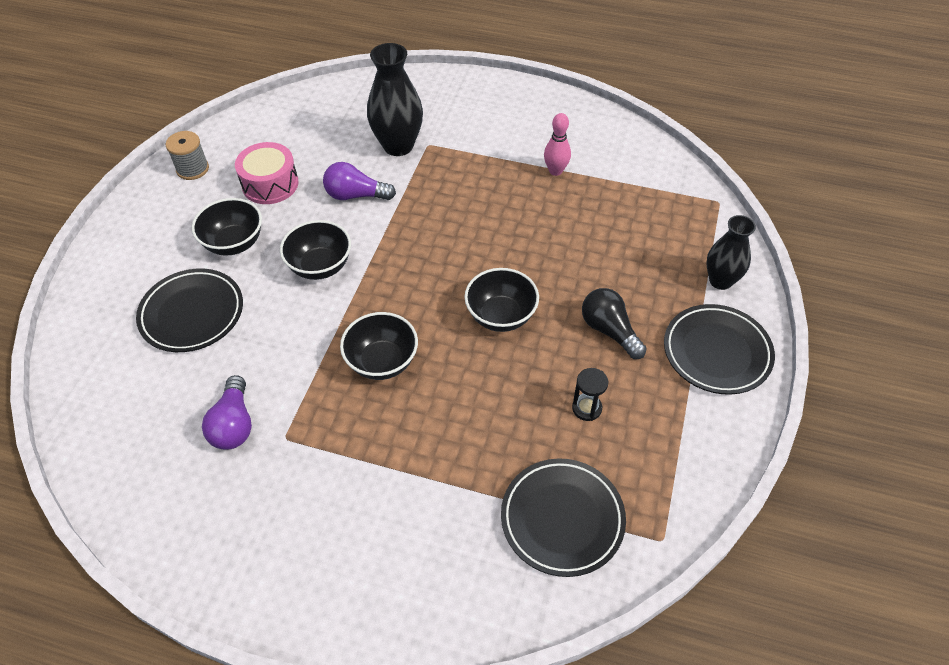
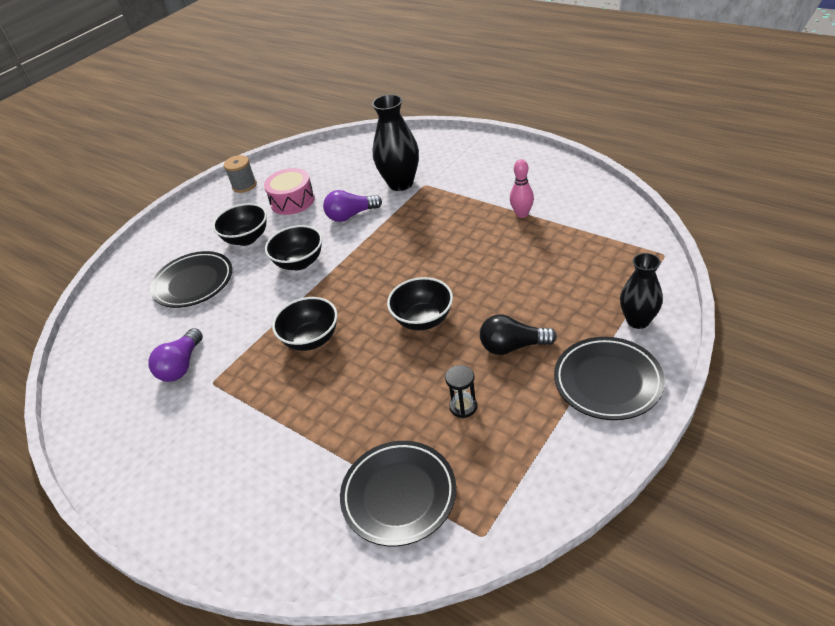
camera: 25 degrees right, 10 degrees down
purple light bulb [323,162,396,200] -> purple light bulb turned 45 degrees counterclockwise [323,190,382,222]
black light bulb [582,288,647,359] -> black light bulb turned 75 degrees counterclockwise [480,315,557,355]

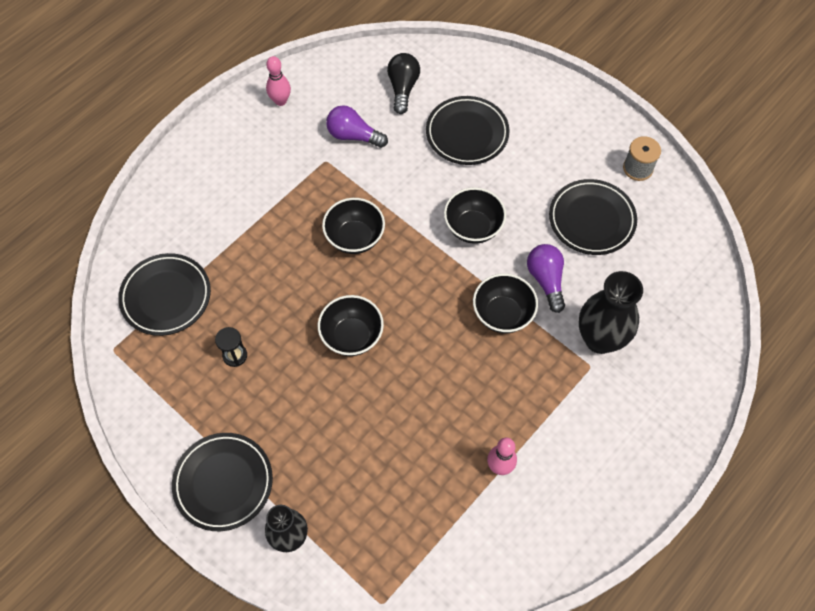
camera: 90 degrees right, 20 degrees up
black bowl [213,203,267,246] -> black bowl moved to [473,273,538,333]
pink drum [264,168,315,215] -> black plate [549,179,637,255]
black light bulb [480,315,557,355] -> black light bulb moved to [387,53,420,114]
none -> pink bowling pin [266,56,291,106]

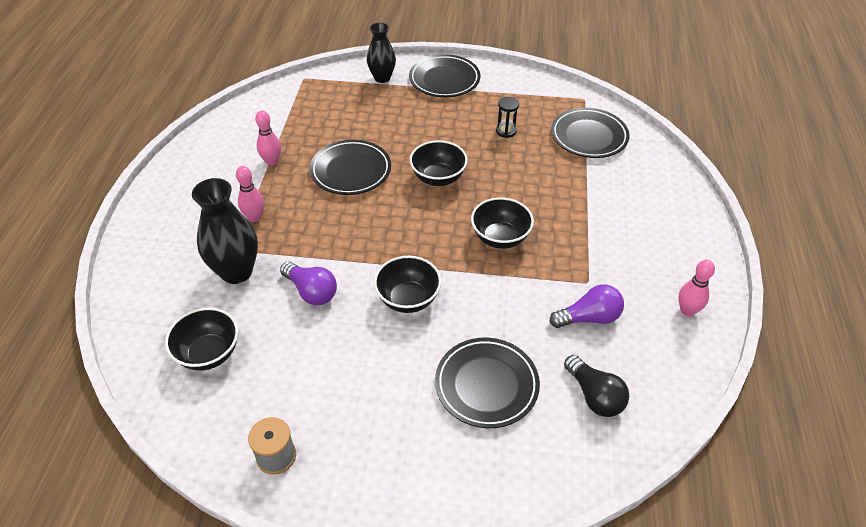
camera: 145 degrees right, 15 degrees down
black bowl [473,273,538,333] -> black bowl moved to [165,308,238,371]
black plate [549,179,637,255] -> black plate moved to [310,140,391,195]
none -> pink bowling pin [236,166,264,222]

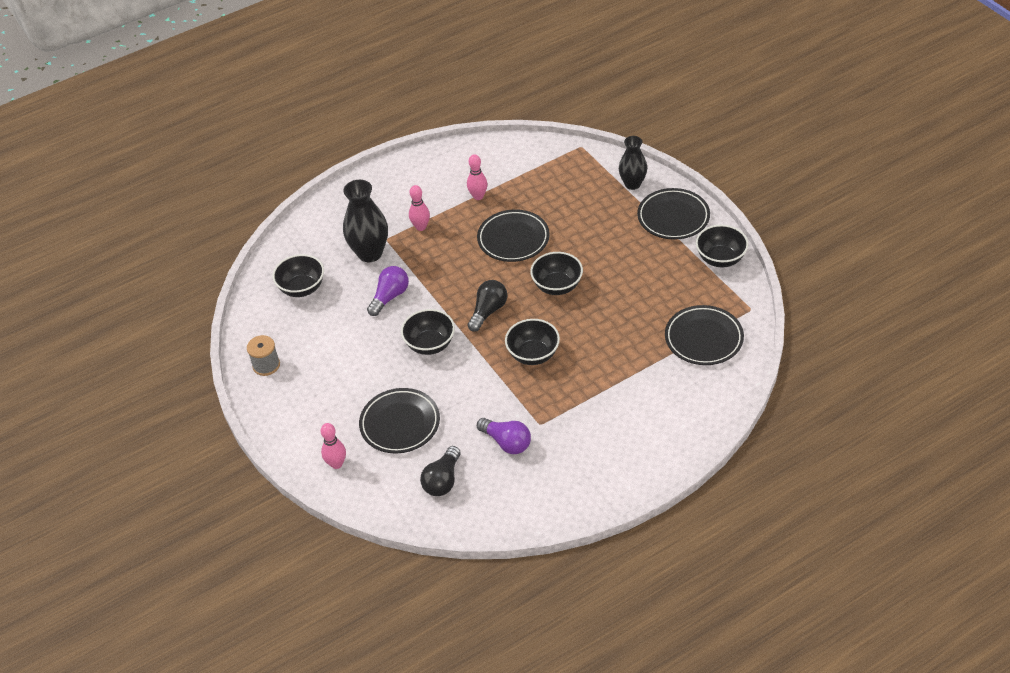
camera: 55 degrees right, 0 degrees up
purple light bulb [280,262,337,305] -> purple light bulb turned 150 degrees counterclockwise [367,266,409,316]
black hourglass [496,97,519,138] -> none
pink bowling pin [678,260,715,316] -> pink bowling pin moved to [321,423,346,469]
none -> black light bulb [468,280,507,332]
none -> black bowl [696,225,748,267]

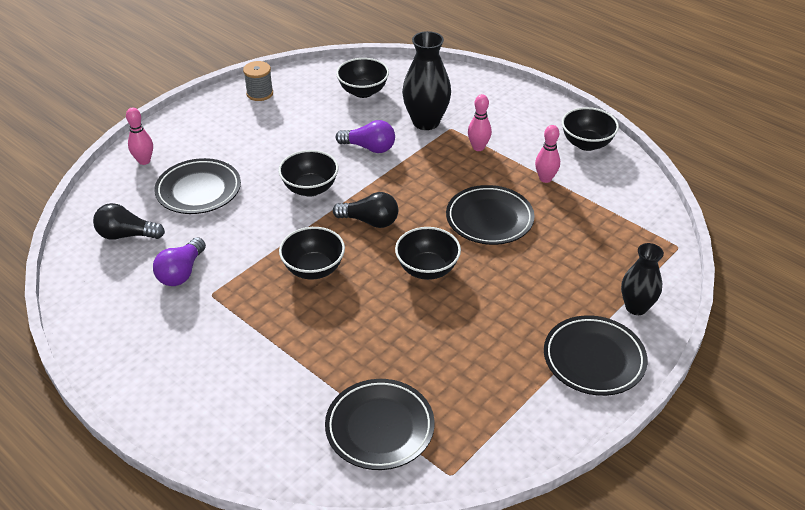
camera: 70 degrees right, 5 degrees down
black bowl [696,225,748,267] -> black bowl moved to [562,107,619,151]

